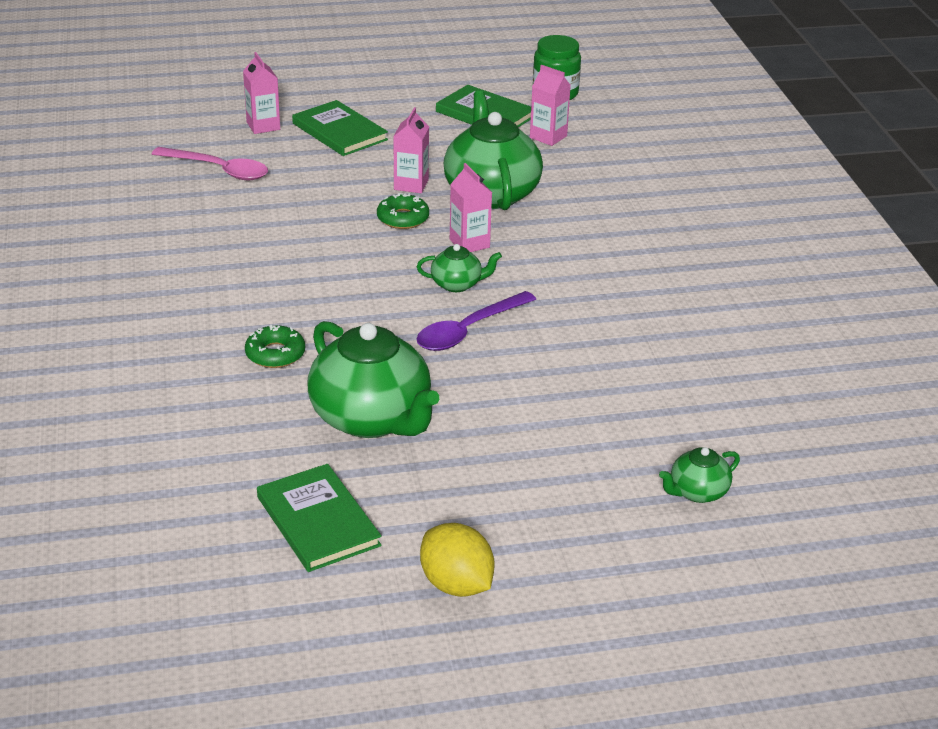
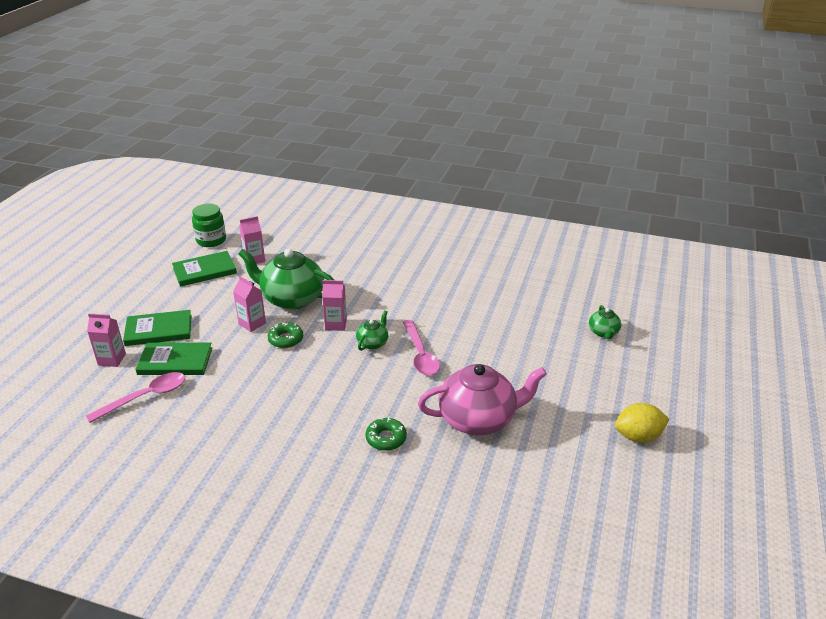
camera: 60 degrees left, 0 degrees up
green book [257,464,382,572] -> green book moved to [135,342,212,375]
green teapot [307,321,439,438] -> pink teapot [418,364,547,435]
purple spoon [417,291,536,351] -> pink spoon [403,320,440,376]

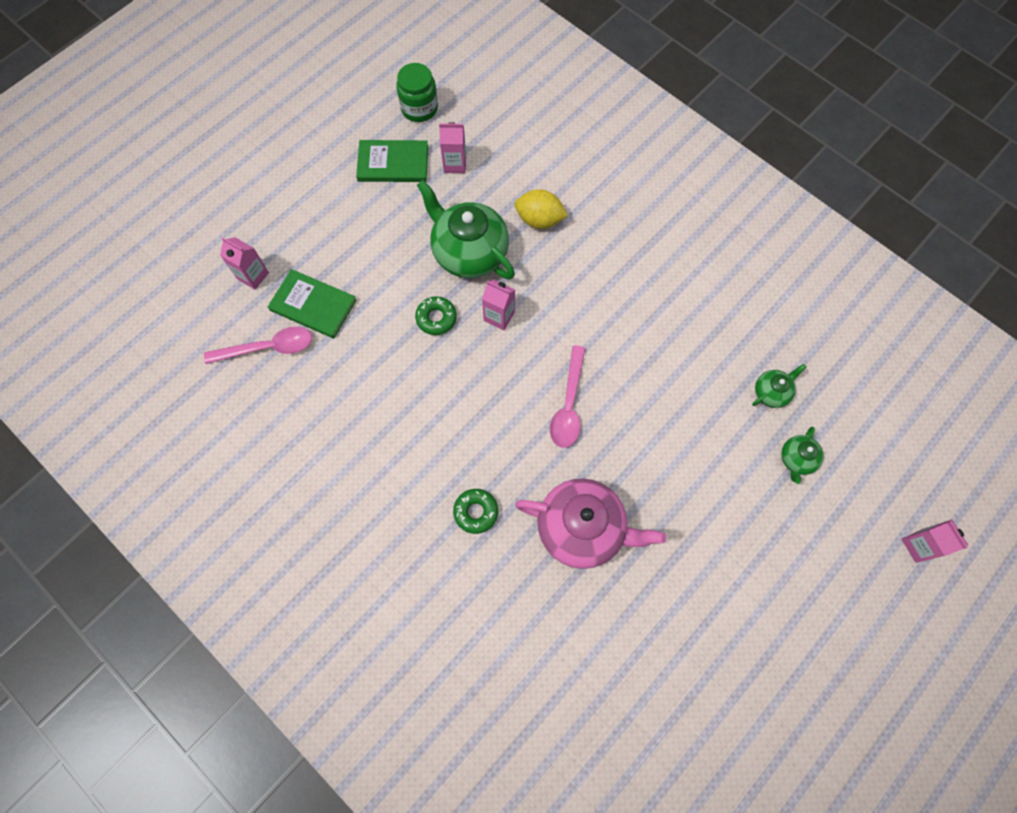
camera: 25 degrees right, 35 degrees up
green book [123,310,192,346] -> none
pink carton [233,276,266,332] -> pink carton moved to [902,520,968,563]
green teapot [356,310,388,351] -> green teapot moved to [752,364,807,408]
yellow lemon [615,403,669,443] -> yellow lemon moved to [514,189,568,229]

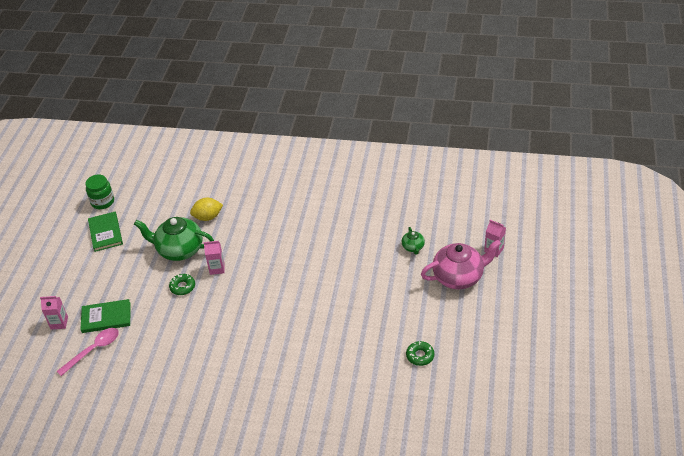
camera: 30 degrees left, 25 degrees down
green book [356,140,428,182] -> green book turned 75 degrees counterclockwise [88,212,123,252]
pink carton [439,122,466,173] -> none
green donut [453,489,498,534] -> green donut moved to [406,341,434,366]
pink teapot [515,478,666,569] -> pink teapot moved to [421,240,501,289]
pink spoon [550,345,586,448] -> none
green teapot [752,364,807,408] -> none

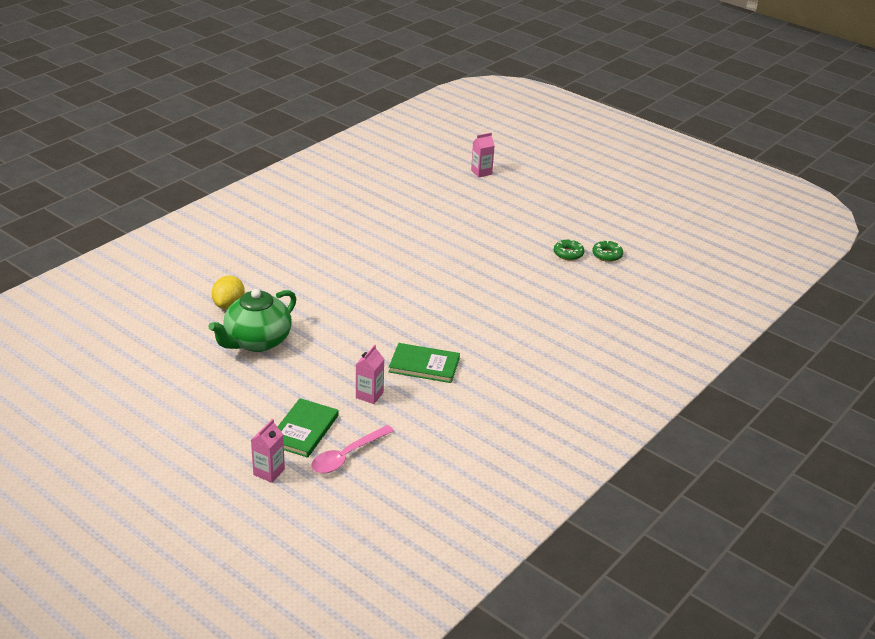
camera: 65 degrees left, 10 degrees down
pink spoon [57,328,119,376] -> pink spoon turned 120 degrees counterclockwise [311,425,394,474]
green jar [85,175,114,209] -> none
green book [88,212,123,252] -> green book moved to [389,343,460,383]
green donut [169,274,195,295] -> green donut moved to [592,240,623,262]
pink carton [204,241,225,275] -> pink carton moved to [356,345,384,404]
green teapot [401,227,425,255] -> none
pink teapot [421,240,501,289] -> none

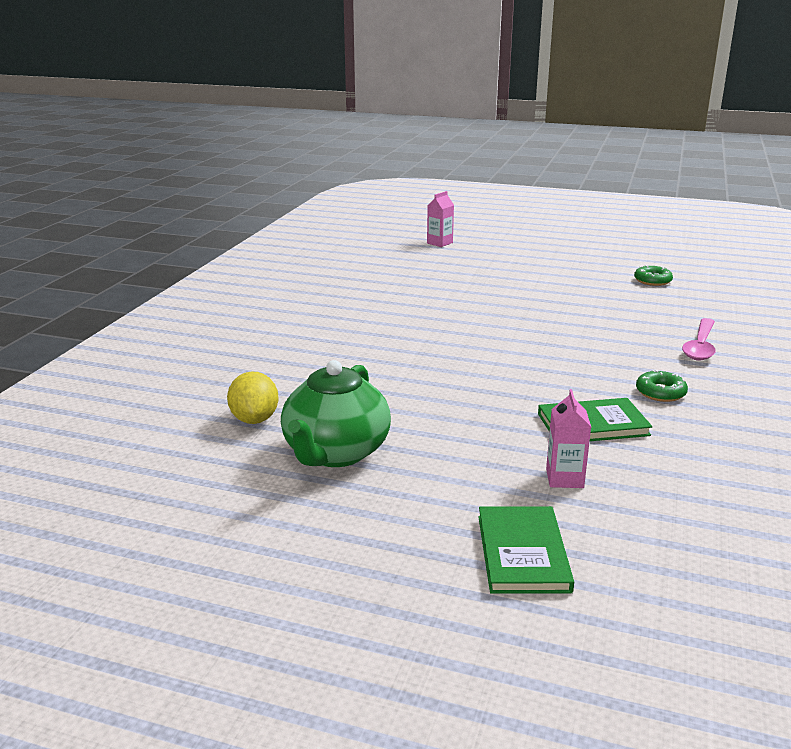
camera: 20 degrees left, 10 degrees down
pink carton [251,419,285,483] -> none
pink spoon [311,425,394,474] -> pink spoon moved to [682,318,716,361]
green donut [554,239,585,261] -> green donut moved to [636,370,688,402]

